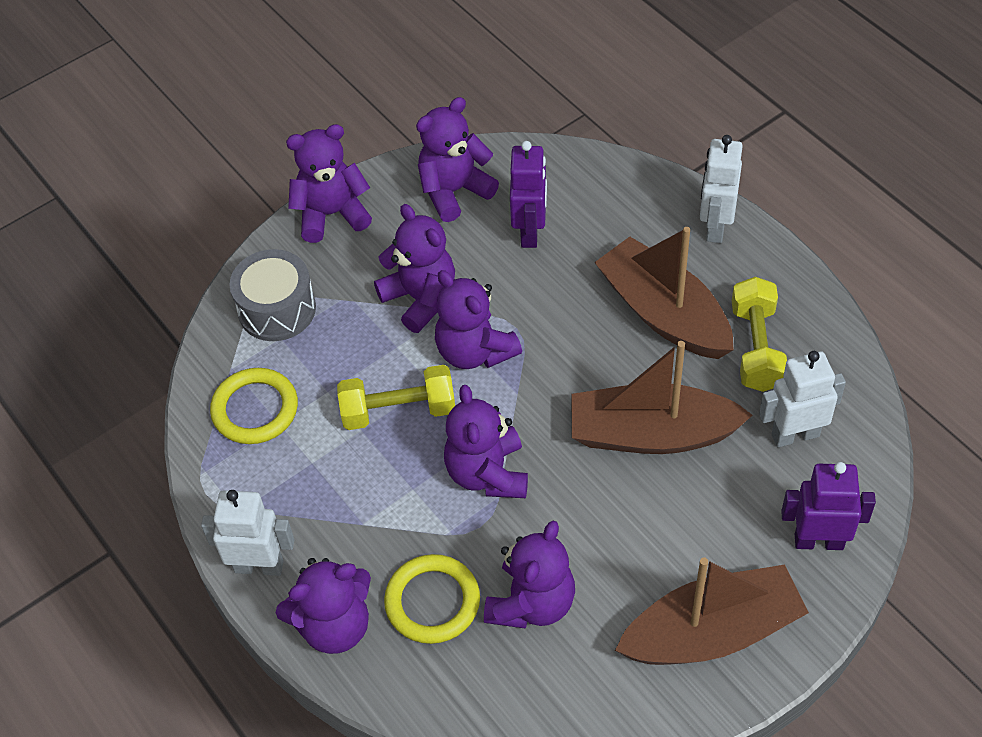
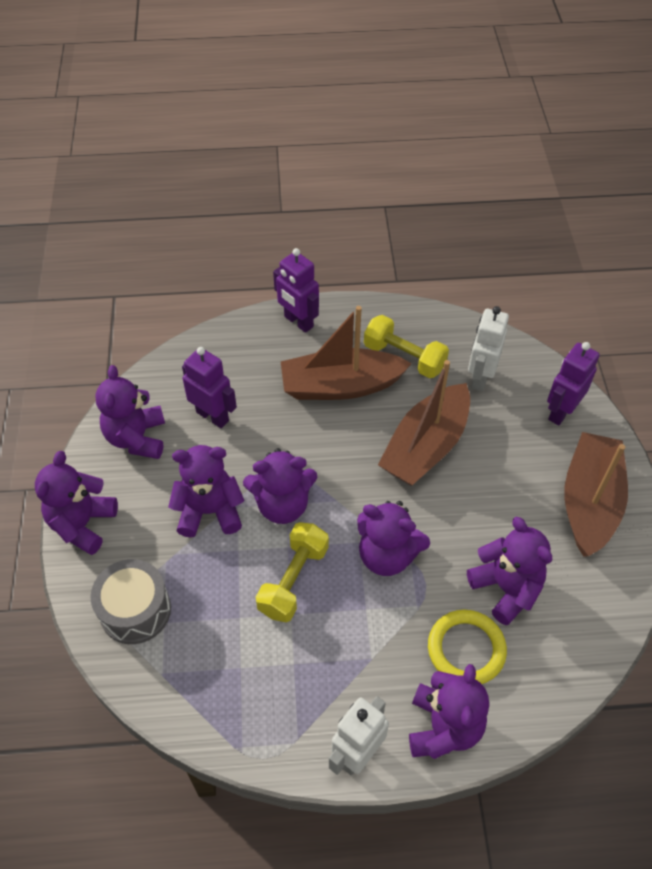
camera: 60 degrees left, 0 degrees up
yellow ring [210,368,298,444] -> none
white robot [700,135,743,243] -> purple robot [273,248,319,333]

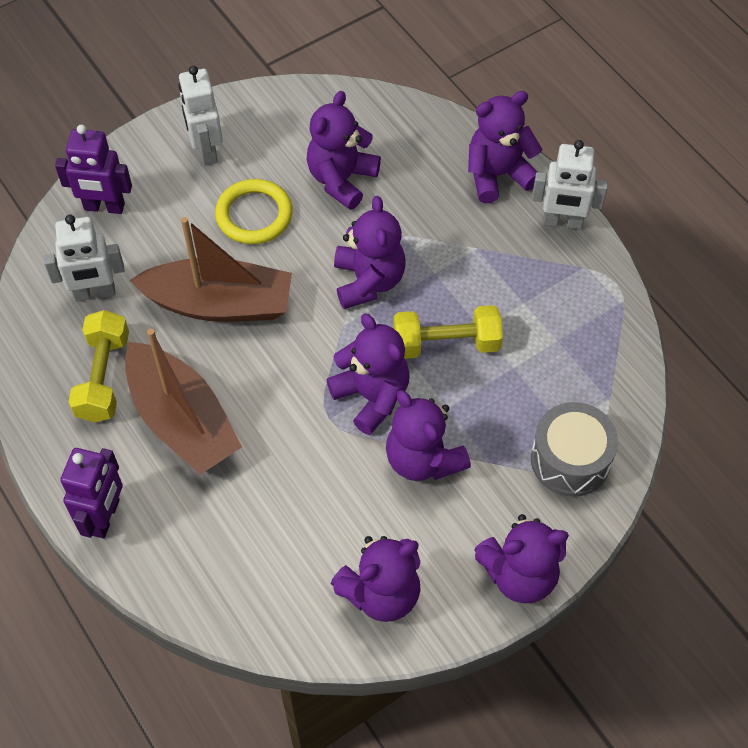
camera: 120 degrees left, 5 degrees up
purple robot [182,347,237,428] -> none
yellow ring [428,610,507,684] -> yellow ring moved to [215,179,293,244]
brown boat [564,432,628,557] -> white robot [179,66,223,166]

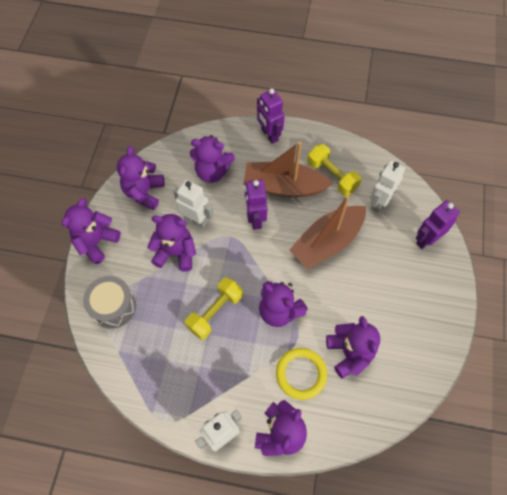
camera: 135 degrees right, 5 degrees up
white robot [179,66,223,166] -> white robot moved to [174,180,214,228]
yellow ring [215,179,293,244] -> yellow ring moved to [276,348,327,400]
purple teddy bear [327,313,410,435] -> purple teddy bear moved to [190,135,235,183]
none -> purple robot [245,179,267,230]

